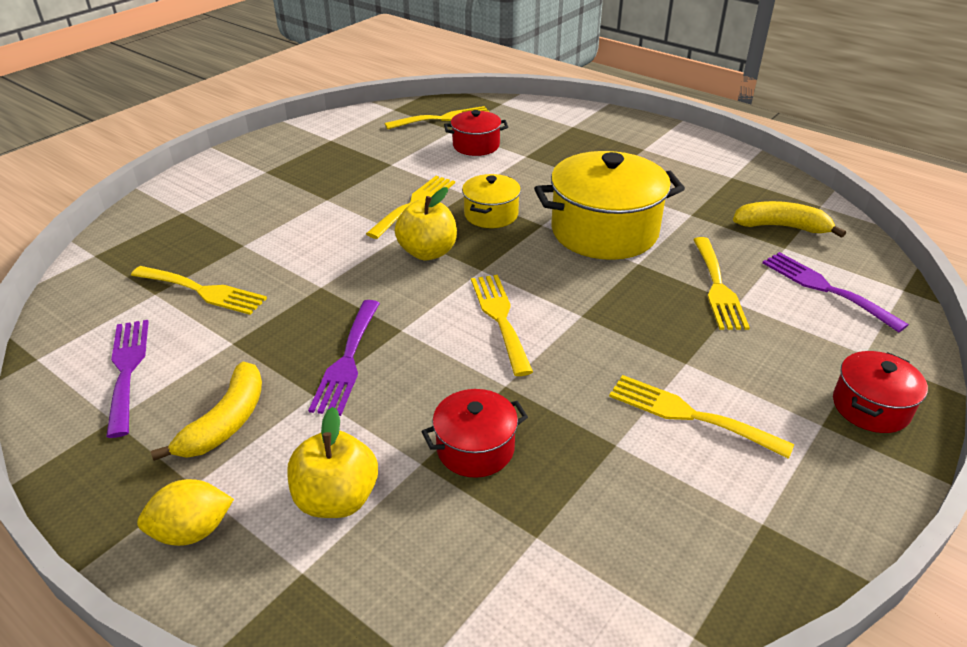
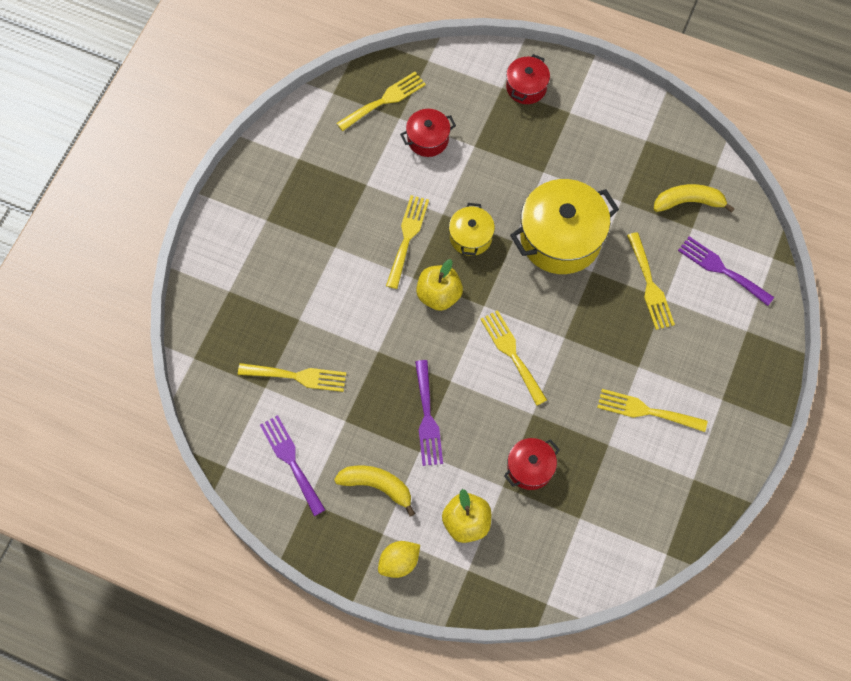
camera: 15 degrees left, 30 degrees up
yellow banana [151,362,262,461] -> yellow banana turned 75 degrees counterclockwise [334,465,415,517]
red pot [833,351,928,433] -> red pot moved to [506,54,550,104]

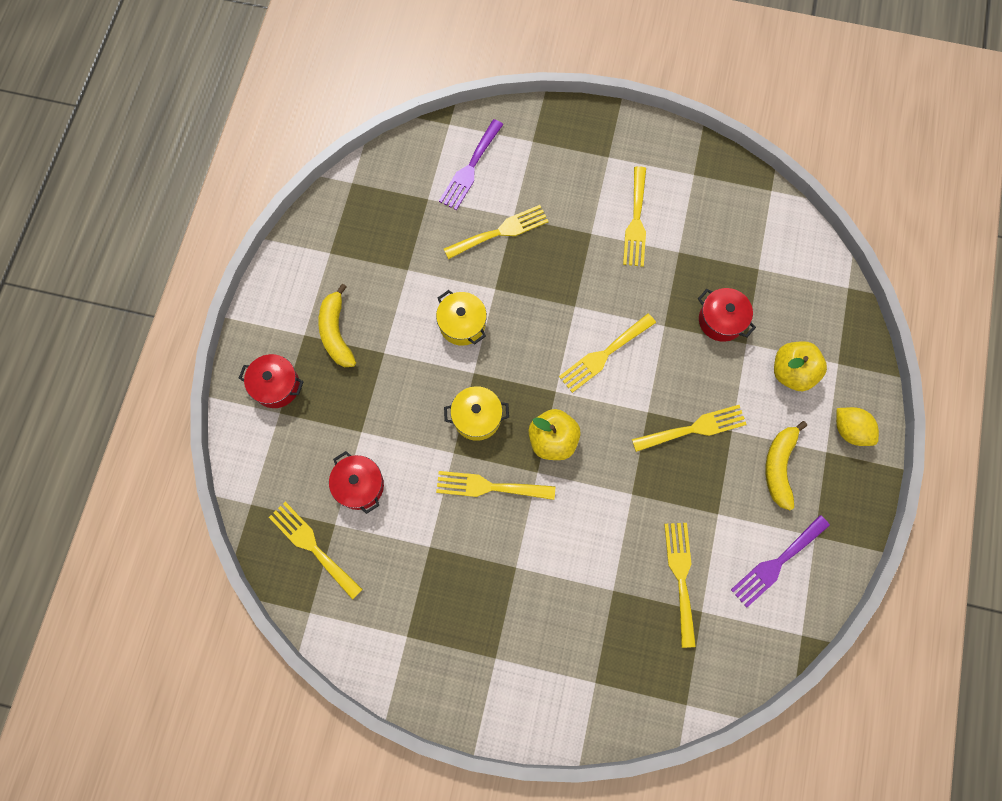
camera: 100 degrees left, 5 degrees up
purple fork [415,360,443,466] -> yellow fork [632,405,747,452]
yellow pot [510,179,619,274] -> yellow pot [436,290,487,346], size x0.52
yellow banana [654,184,735,213] -> yellow banana moved to [318,284,356,367]

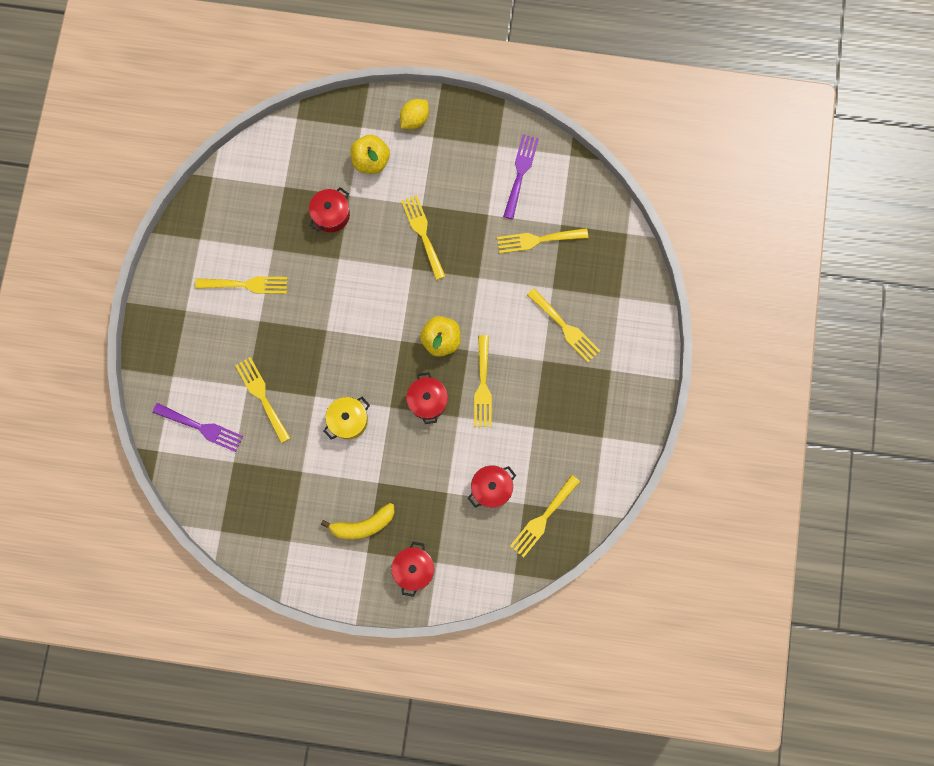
camera: 95 degrees left, 5 degrees up
yellow pot [444,386,509,441] -> red pot [406,372,448,424]
yellow fork [559,313,656,393] -> yellow fork moved to [527,288,600,362]
purple fork [731,515,830,608] -> purple fork turned 120 degrees counterclockwise [503,135,539,219]
yellow banana [765,421,807,510] -> none

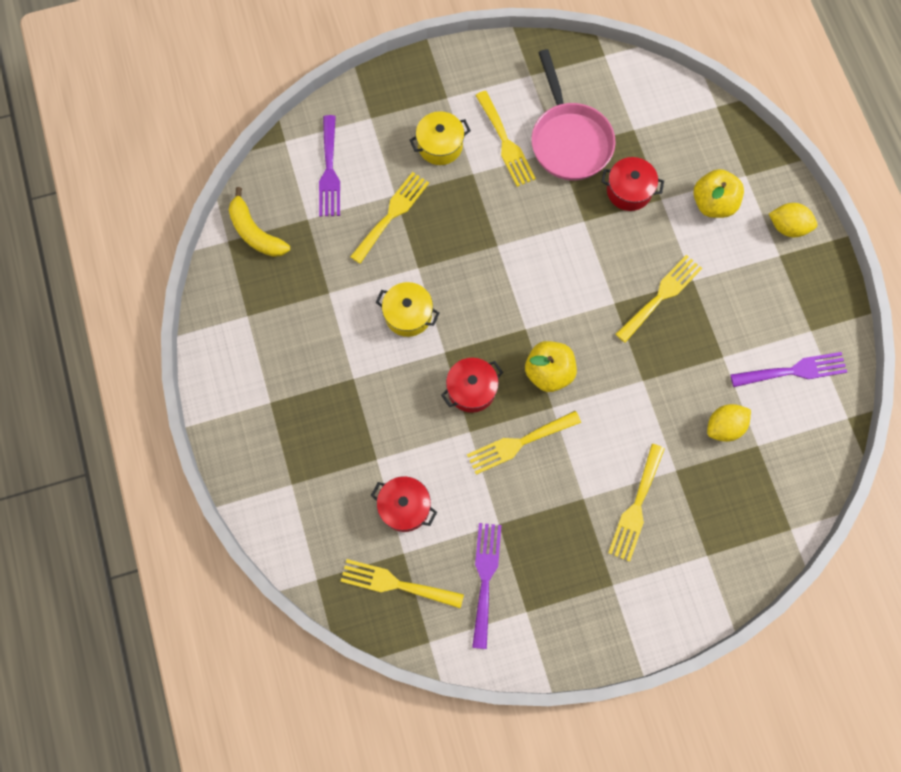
camera: 65 degrees right, 5 degrees down
yellow banana [321,503,395,539] -> yellow banana moved to [229,187,290,257]
red pot [391,541,434,597] -> none
yellow fork [497,228,588,254] -> yellow lemon [707,404,751,442]
none -> yellow pot [410,111,471,165]
none -> purple fork [472,523,502,649]
none -> pink pan [531,49,615,181]

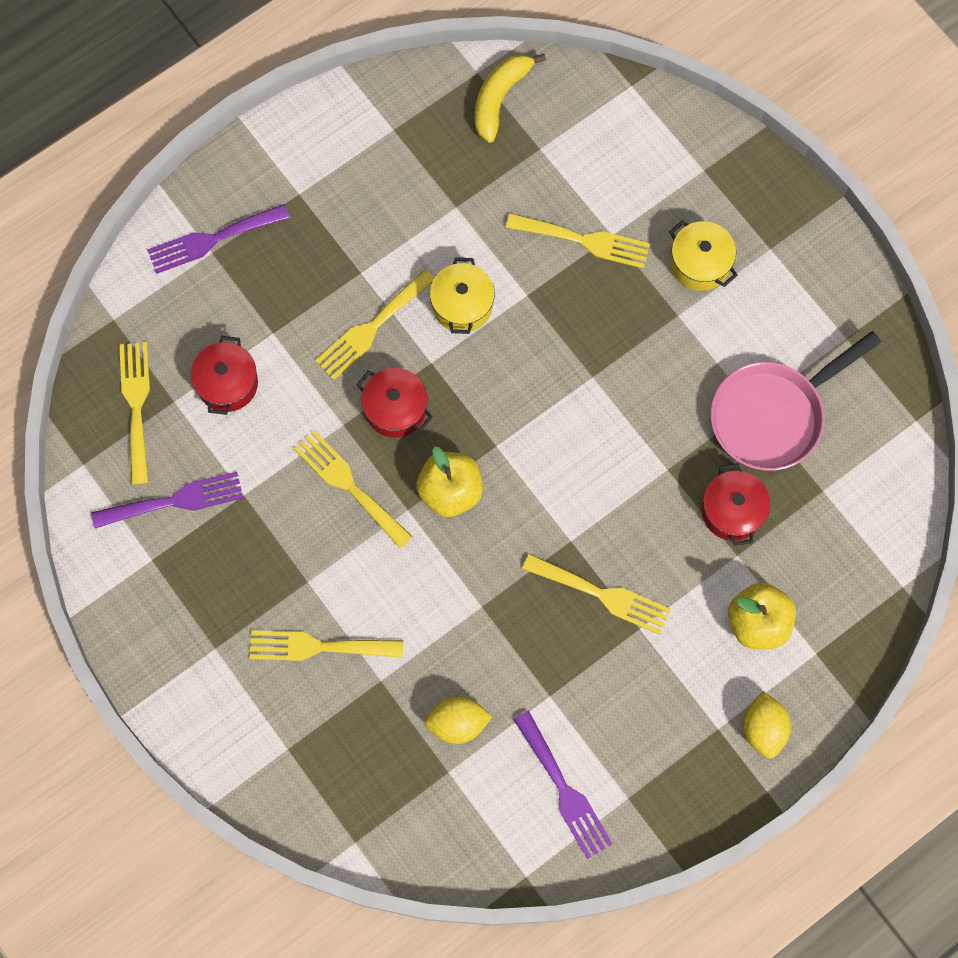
camera: 70 degrees right, 0 degrees up
purple fork [319,115,340,217] -> purple fork moved to [147,204,290,274]
yellow fork [475,91,536,187] -> yellow fork moved to [315,269,435,380]
yellow lemon [707,404,751,442] -> yellow lemon turned 45 degrees counterclockwise [424,696,492,744]

